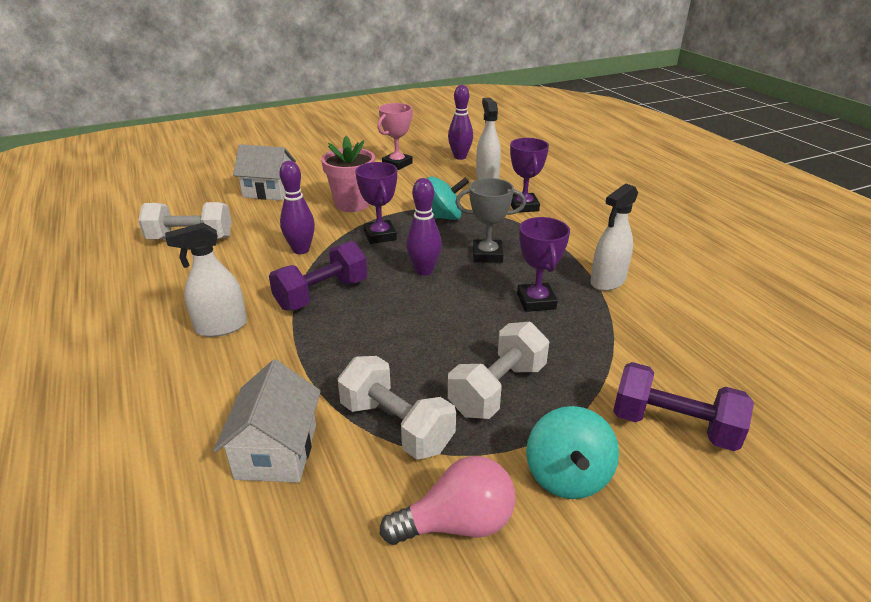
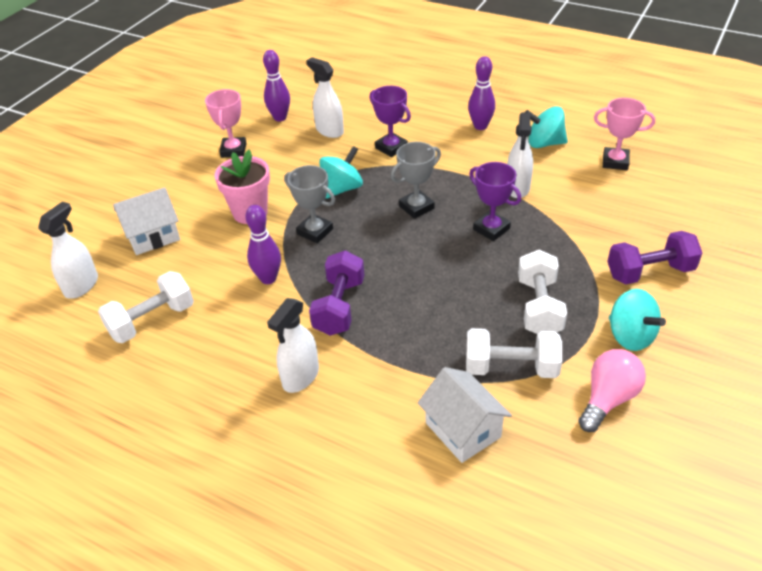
camera: 35 degrees left, 10 degrees up
purple trophy [355,162,397,244] -> grey trophy [284,165,335,243]
purple bowling pin [406,178,442,276] -> purple bowling pin moved to [468,56,495,130]
none -> white spray bottle [38,202,98,299]
none -> turquoise spinning top [525,106,568,148]
none -> pink trophy [594,98,655,170]

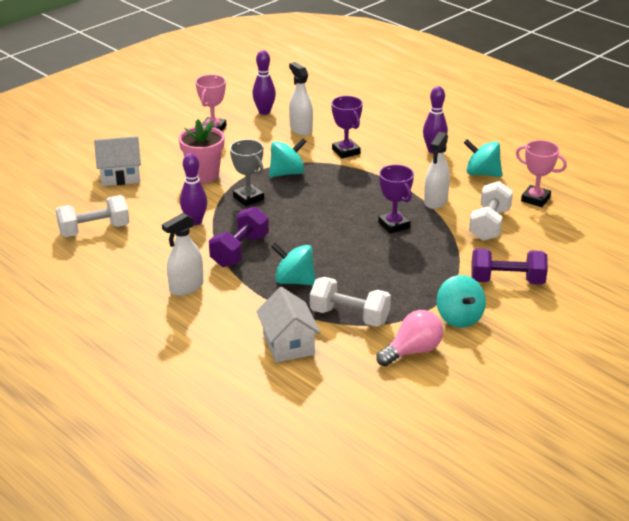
camera: 15 degrees right, 10 degrees down
white spray bottle [38,202,98,299] -> none
grey trophy [391,142,441,219] -> none
white dumbbell [518,250,567,334] -> white dumbbell moved to [469,181,513,241]
none -> turquoise spinning top [271,243,316,286]

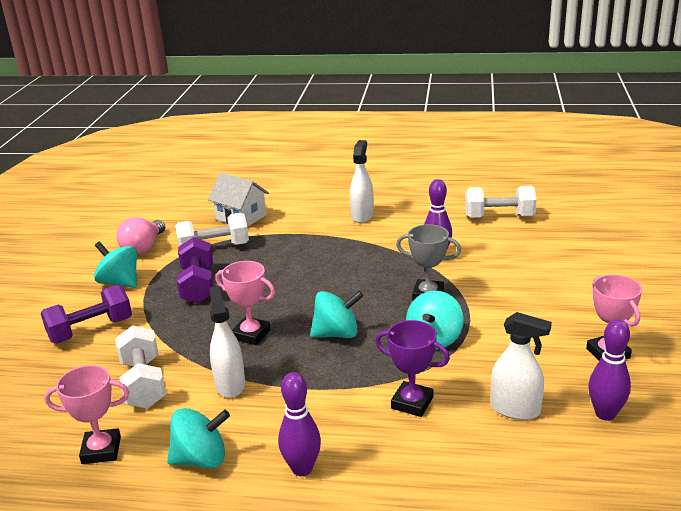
camera: 145 degrees right, 5 degrees down
white dumbbell [56,195,130,237] -> white dumbbell turned 60 degrees clockwise [465,186,537,218]
white house [94,136,141,186] -> none
pink flower pot [179,119,225,183] -> none
purple dumbbell [209,207,269,267] -> purple dumbbell moved to [177,237,214,304]
turquoise spinning top [271,243,316,286] -> turquoise spinning top moved to [310,291,363,338]
purple trophy [378,165,414,234] -> pink trophy [216,261,275,345]

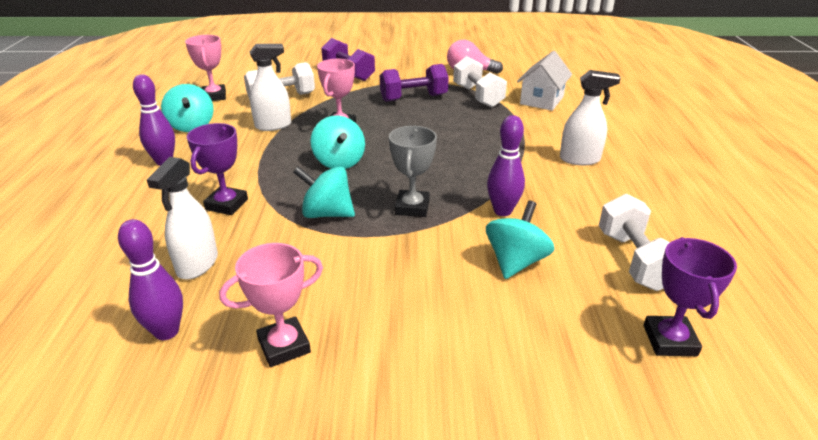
camera: 80 degrees right, 5 degrees up
turquoise spinning top [94,242,137,288] -> turquoise spinning top moved to [486,201,555,279]
none -> purple trophy [643,237,737,356]

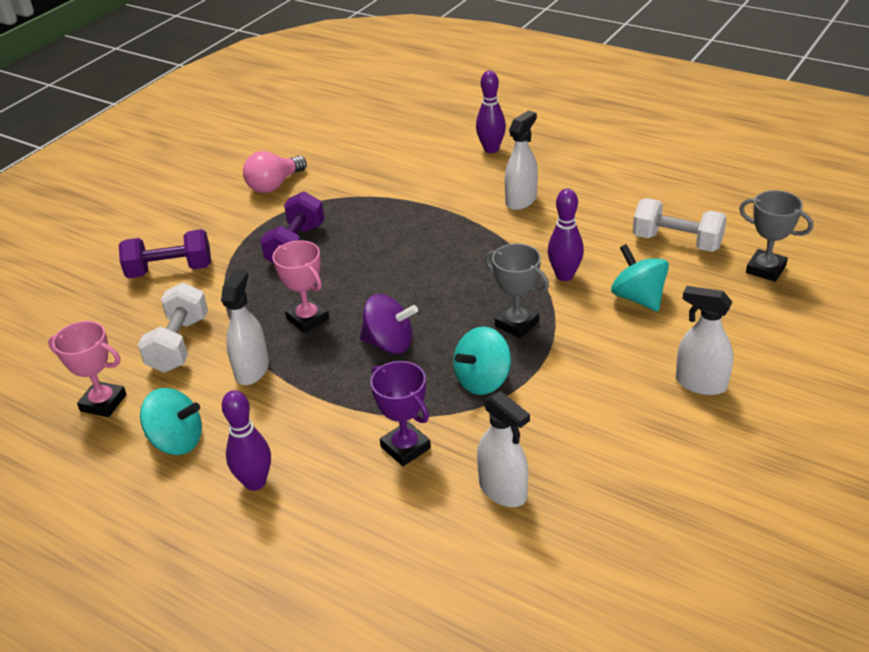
camera: 55 degrees left, 5 degrees up
purple bowling pin [118,219,183,340] -> purple bowling pin moved to [476,70,506,153]
pink trophy [219,243,323,367] -> none
turquoise spinning top [311,115,365,169] -> purple spinning top [360,294,418,354]
white dumbbell [453,56,507,107] -> none
white house [517,51,572,111] -> none
purple trophy [643,237,737,356] -> grey trophy [739,190,813,282]
none -> white spray bottle [675,286,734,395]

